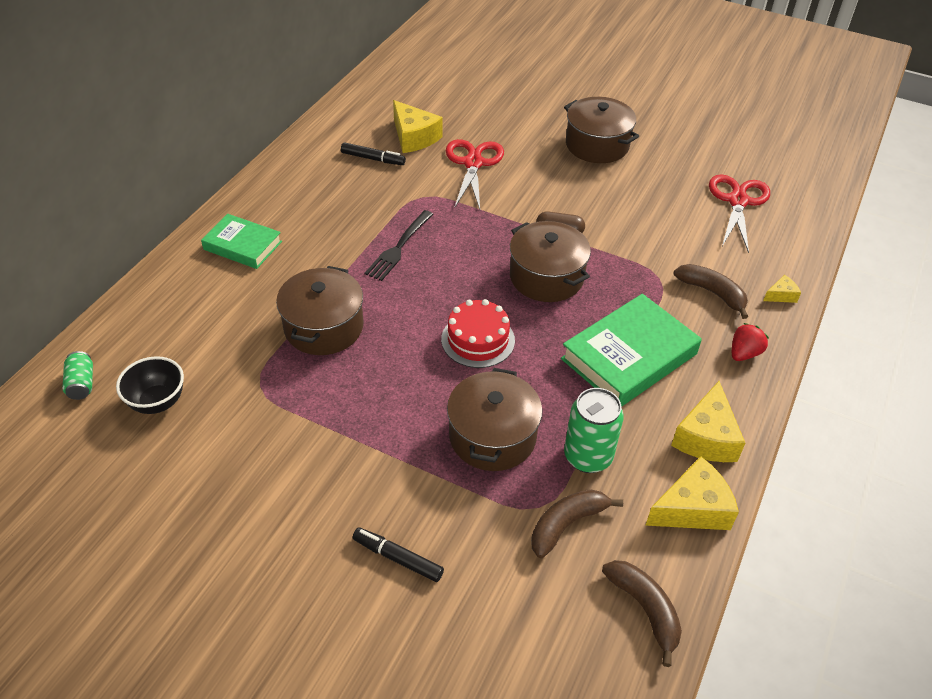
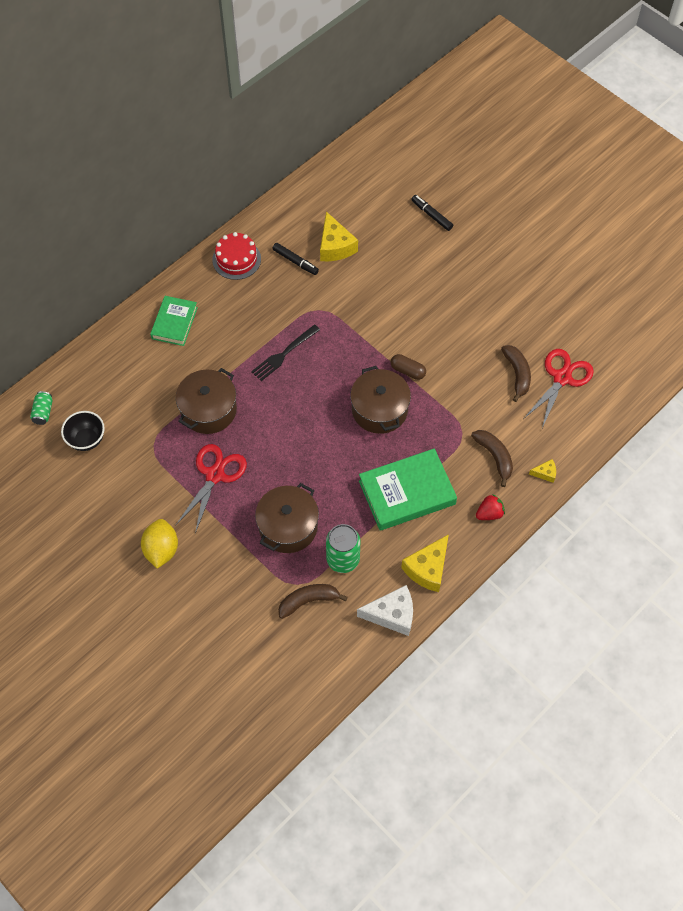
camera: 20 degrees right, 15 degrees up
green book [201,214,282,269] -> green book turned 60 degrees clockwise [150,296,198,346]
black marker [353,528,444,582] -> black marker moved to [411,195,453,231]
red cake [441,299,515,368] -> red cake moved to [212,232,261,280]
red scissors [446,139,504,209] -> red scissors moved to [175,444,247,534]
brown pot [564,97,639,163] -> none
brown banana [602,560,682,667] -> brown banana moved to [501,345,531,402]
yellow cheese [645,456,739,530] -> white cheese [357,585,413,636]
none -> yellow lemon [141,519,178,569]

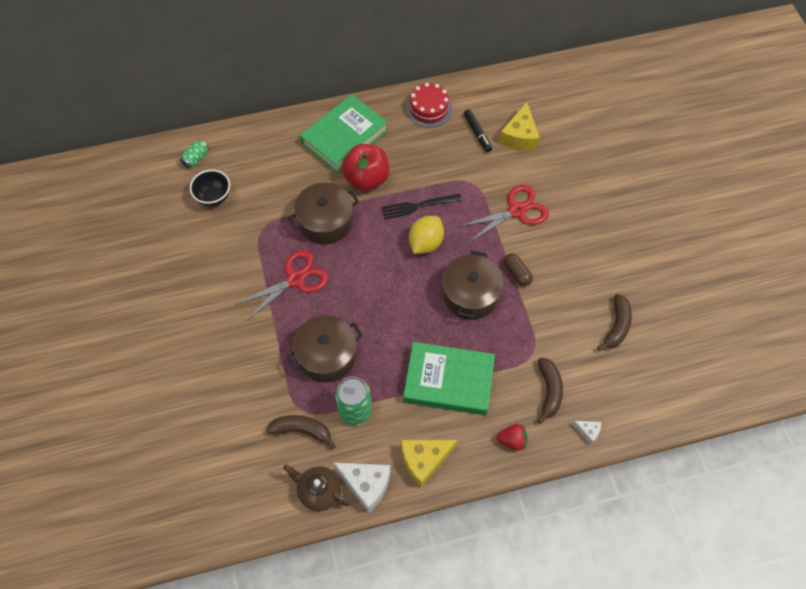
camera: 30 degrees right, 0 degrees up
yellow lemon [141,519,178,569] -> yellow lemon moved to [409,216,444,254]
green book [150,296,198,346] -> green book [300,94,388,173], size x1.61
black marker [411,195,453,231] -> none
red scissors [524,349,594,428] -> red scissors moved to [460,185,549,242]
yellow cheese [529,459,556,483] -> white cheese [572,421,601,444]
none -> brown teapot [283,464,350,511]
none -> red apple [341,144,389,191]

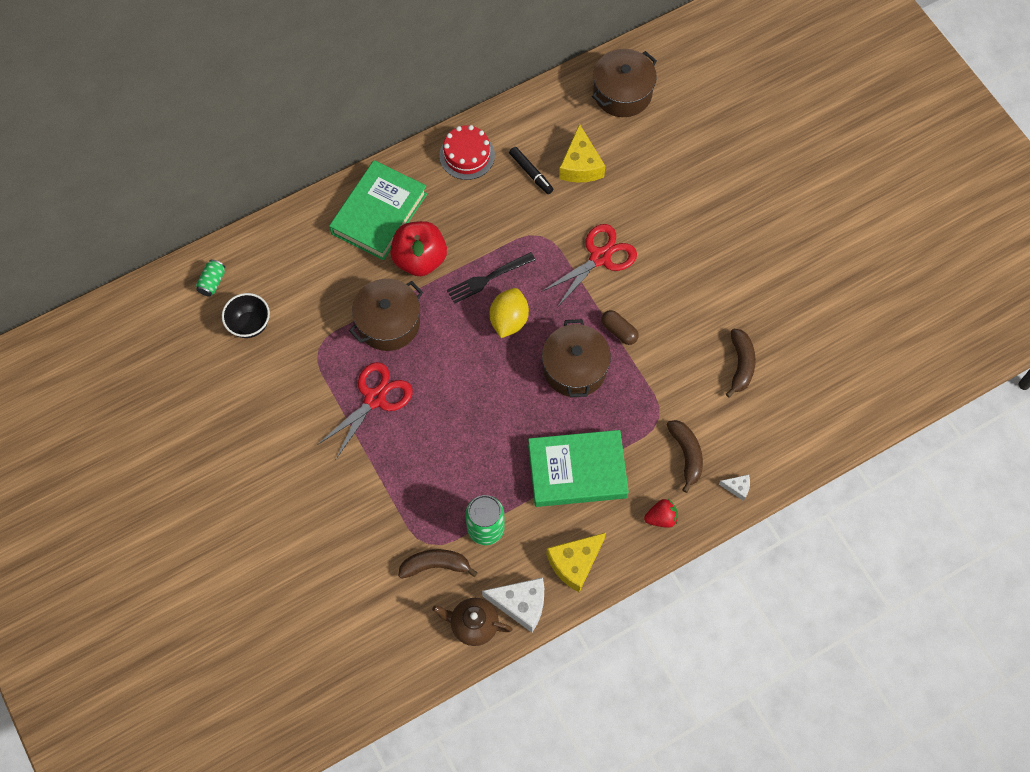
camera: 15 degrees left, 5 degrees up
brown pot [287,315,363,382] -> brown pot moved to [592,49,657,117]

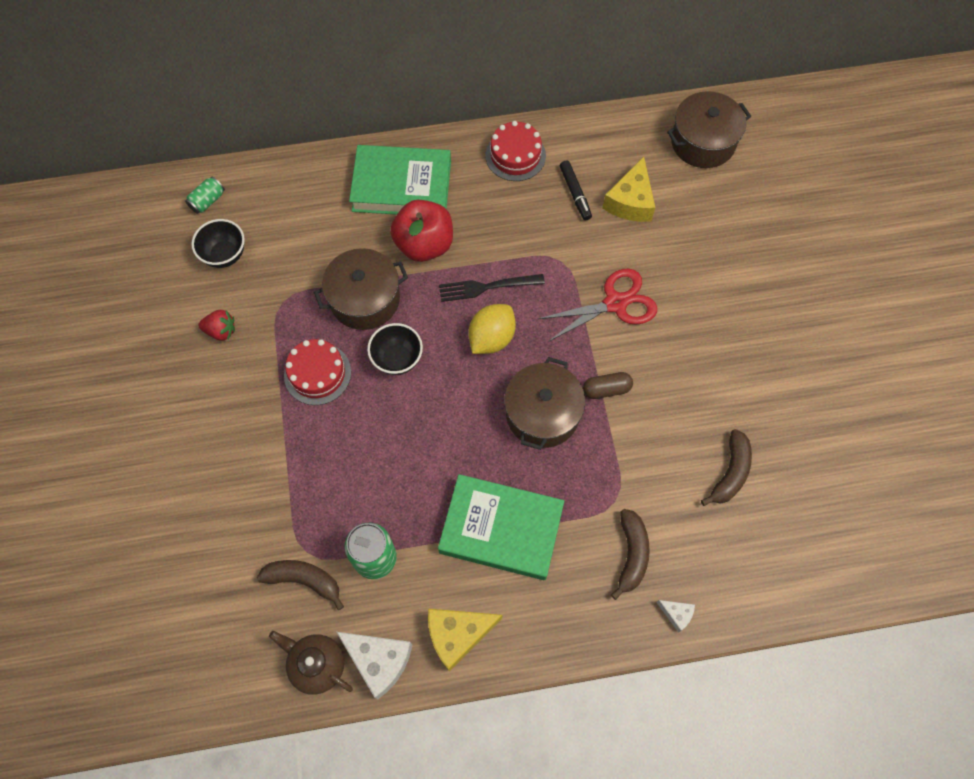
camera: 20 degrees right, 0 degrees up
red scissors [317,362,413,459] -> red cake [284,339,351,405]
green book [329,160,427,261] -> green book turned 45 degrees clockwise [349,145,451,215]
brown capsule [601,310,639,345] -> brown capsule turned 75 degrees counterclockwise [583,372,633,399]
red strawberry [644,499,678,528] -> red strawberry moved to [198,310,235,341]
none -> black bowl [367,323,423,375]

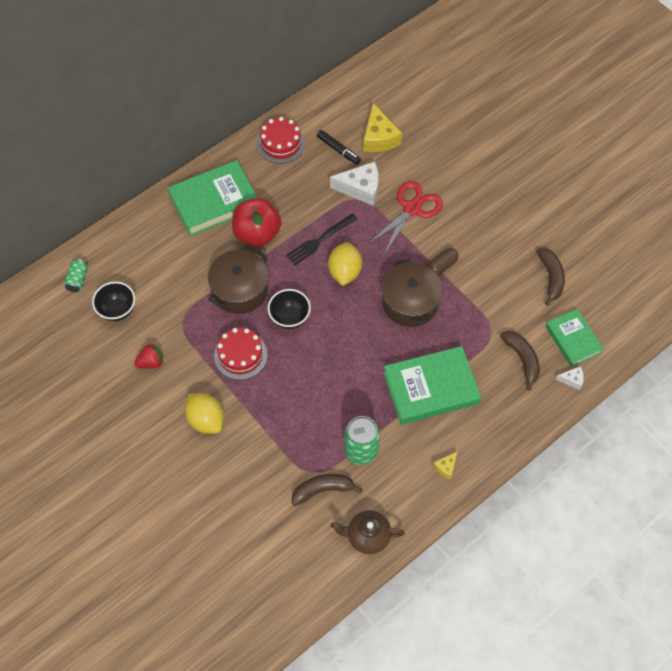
camera: 30 degrees left, 5 degrees down
white cheese [337,632,412,699] -> white cheese moved to [330,162,379,206]
yellow cheese [428,608,503,672] -> yellow cheese [433,451,458,480], size x0.50
brown pot [667,91,751,168] -> none
none -> yellow lemon [185,393,224,434]
none -> green book [545,309,604,367]

